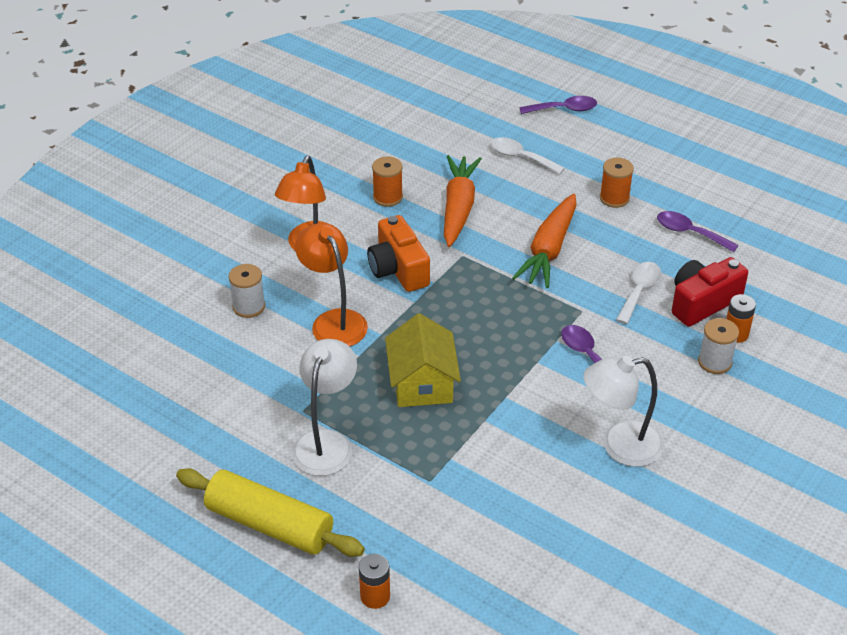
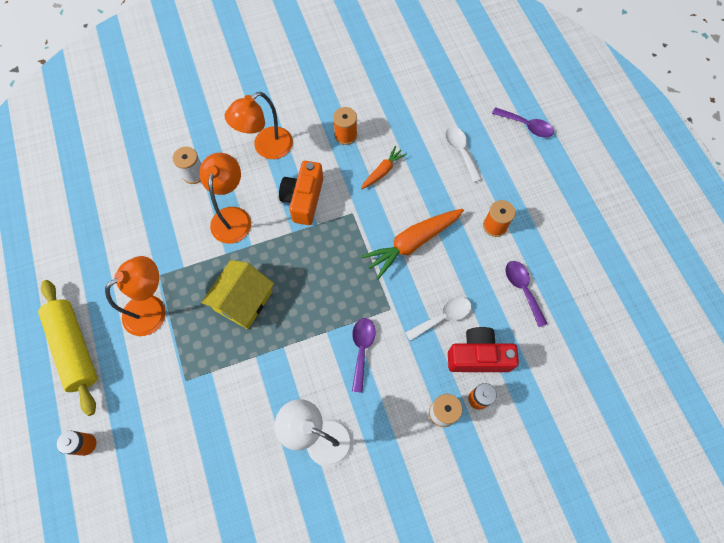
camera: 35 degrees right, 25 degrees up
white lamp [292,339,357,476] -> orange lamp [105,256,166,336]
orange carrot [444,155,482,247] -> orange carrot [361,146,407,189], size x0.55

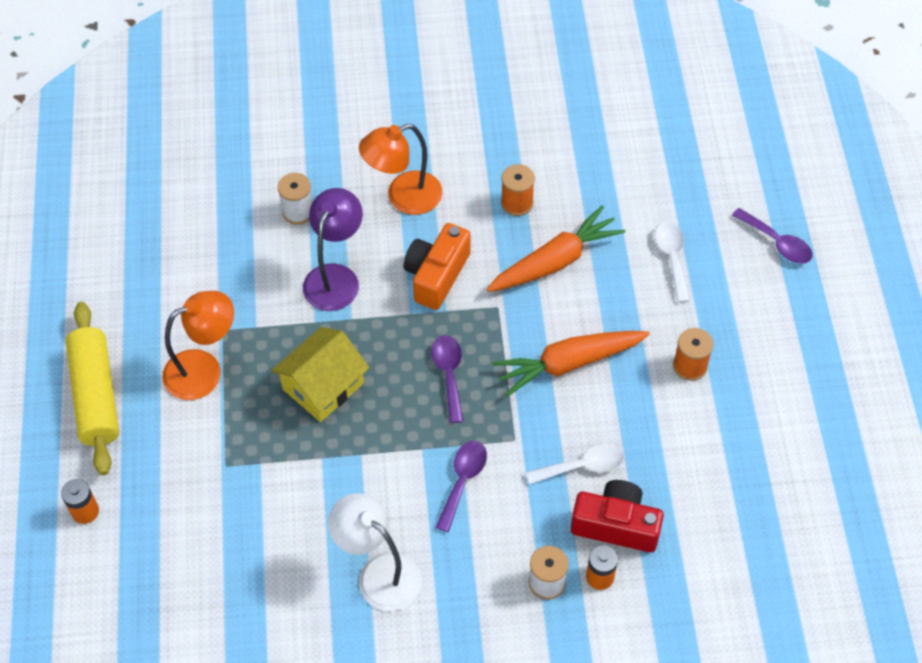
camera: 15 degrees right, 10 degrees down
orange lamp [199,153,251,244] -> purple lamp [303,188,363,311]
orange carrot [361,146,407,189] -> orange carrot [487,205,625,292], size x1.81
purple spoon [505,261,548,327] -> purple spoon moved to [432,335,463,423]

